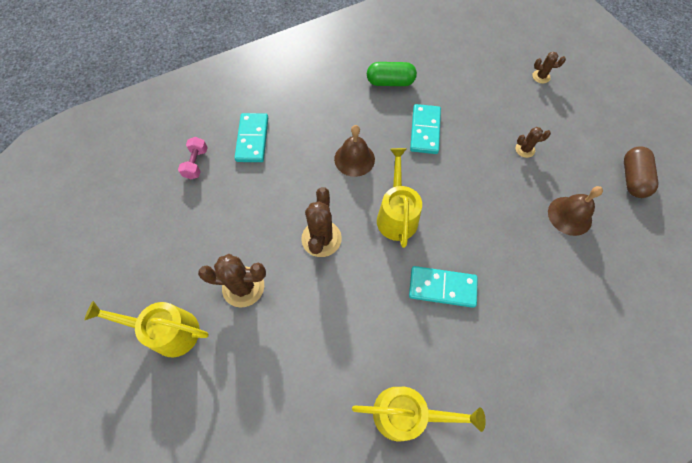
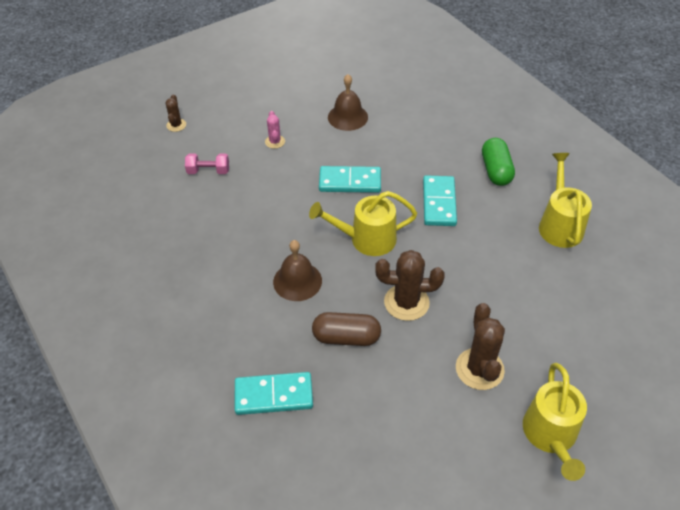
camera: 95 degrees left, 15 degrees down
pink dumbbell [178,137,208,179] -> pink dumbbell moved to [185,154,229,174]
green capsule [367,62,417,86] -> green capsule moved to [482,138,515,186]
turquoise domino [410,104,441,154] -> turquoise domino moved to [319,166,381,193]
brown cactus [516,127,551,158] -> pink cactus [265,111,285,149]
brown capsule [624,146,658,198] -> brown capsule moved to [312,312,381,346]

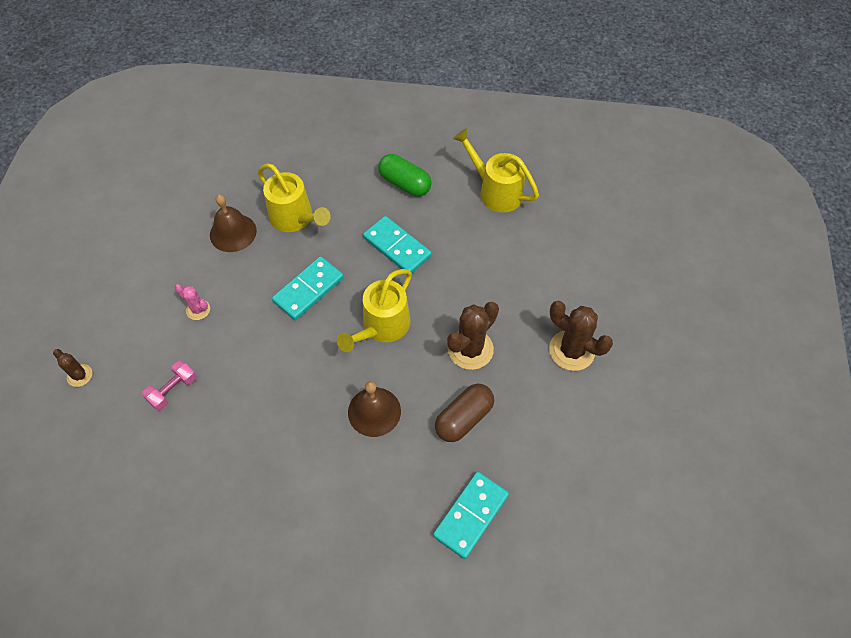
camera: 50 degrees left, 10 degrees up
yellow watering can [523,363,587,481] -> yellow watering can moved to [258,163,330,232]

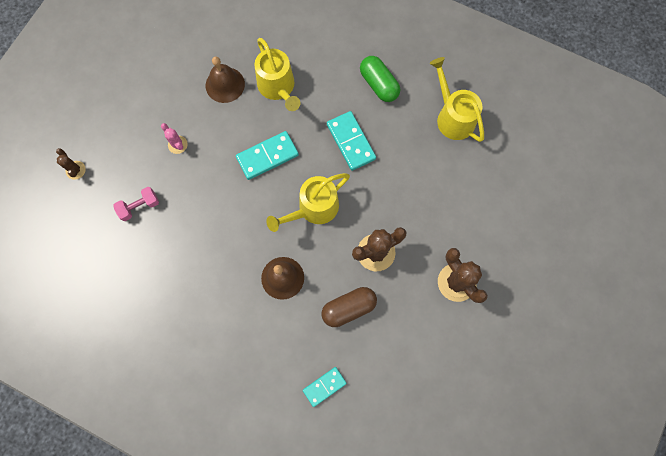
camera: 20 degrees right, 15 degrees up
turquoise domino [433,472,509,559] -> turquoise domino [303,367,347,407], size x0.64

